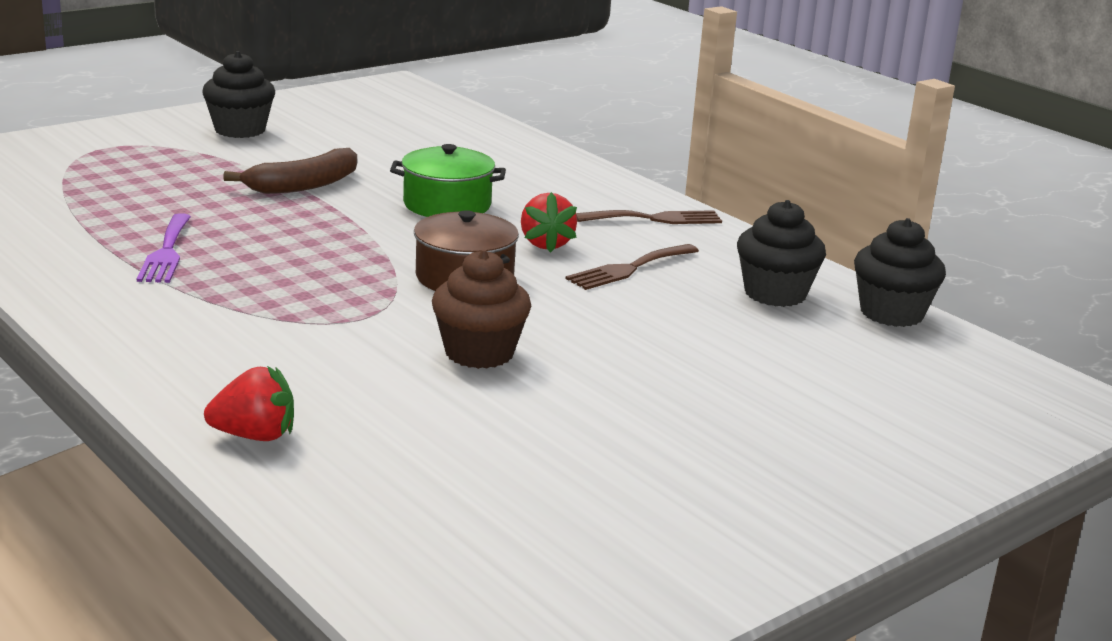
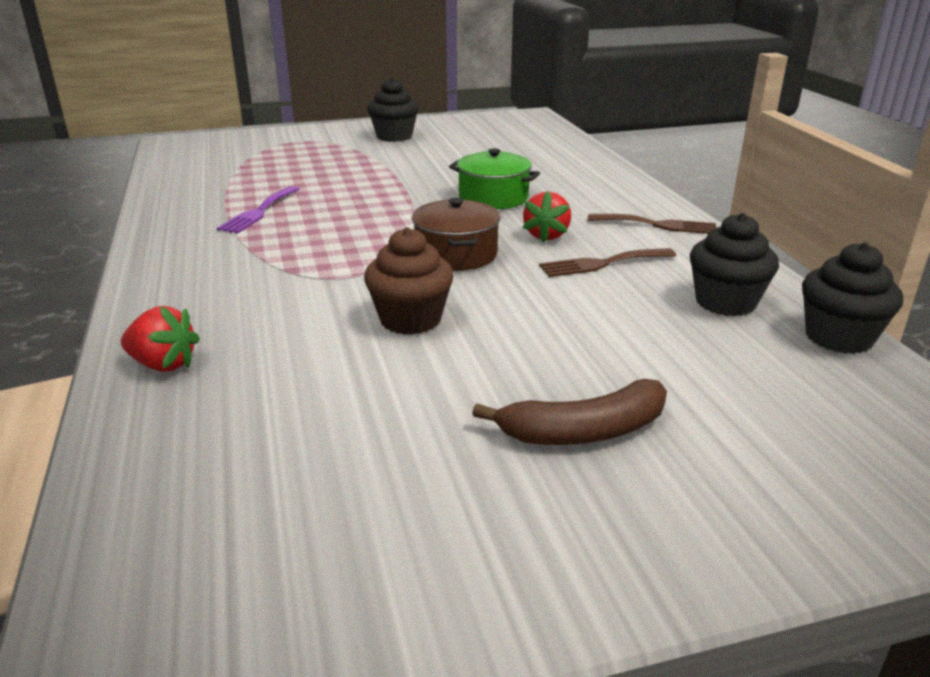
camera: 25 degrees right, 5 degrees up
brown banana [223,148,357,194] -> brown banana moved to [472,379,667,445]

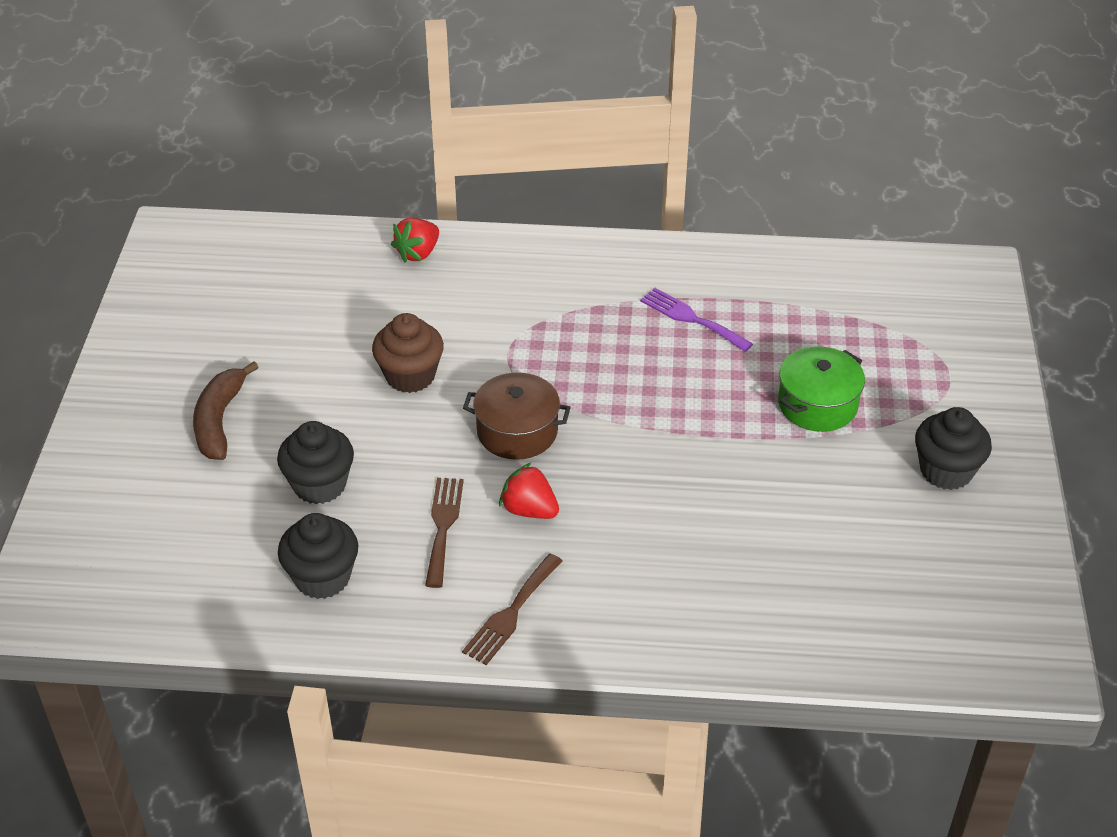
camera: 110 degrees right, 15 degrees up
green pot [449,148,540,209] -> green pot moved to [778,346,865,432]
black cupcake [802,242,903,354] -> black cupcake moved to [277,421,354,504]

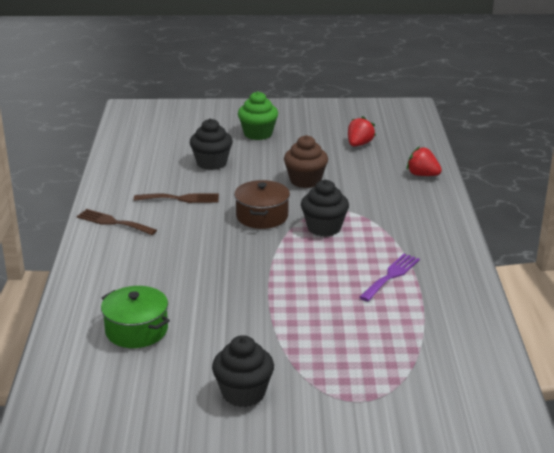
camera: 85 degrees right, 15 degrees down
brown banana [193,361,259,460] -> green cupcake [238,91,278,140]
black cupcake [278,513,358,599] -> black cupcake moved to [301,180,349,237]
red strawberry [499,462,559,519] -> red strawberry moved to [348,116,376,147]
green pot [778,346,865,432] -> green pot moved to [101,286,170,348]

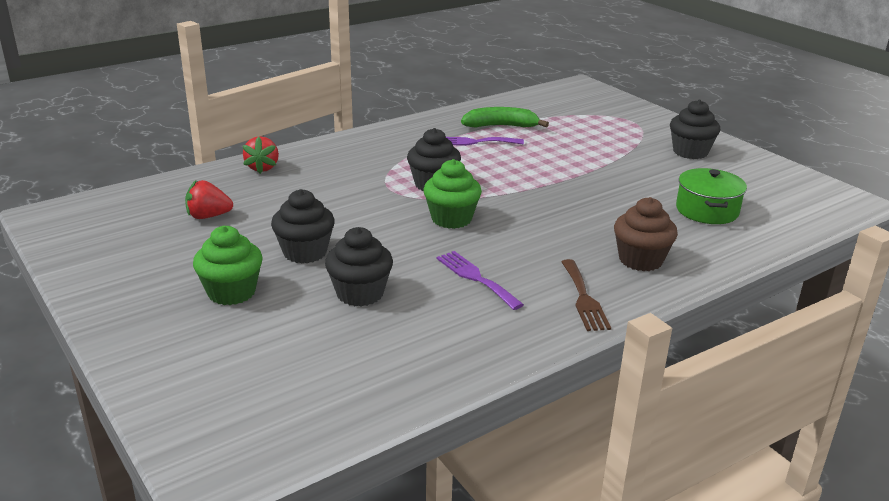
camera: 125 degrees left, 0 degrees up
brown fork [134,193,219,203] -> purple fork [436,251,524,310]
brown pot [234,180,290,229] -> green cupcake [423,159,482,229]
brown cupcake [284,135,328,188] -> brown cupcake moved to [614,197,678,271]
none -> black cupcake [271,189,335,263]
none -> green banana [461,107,549,128]

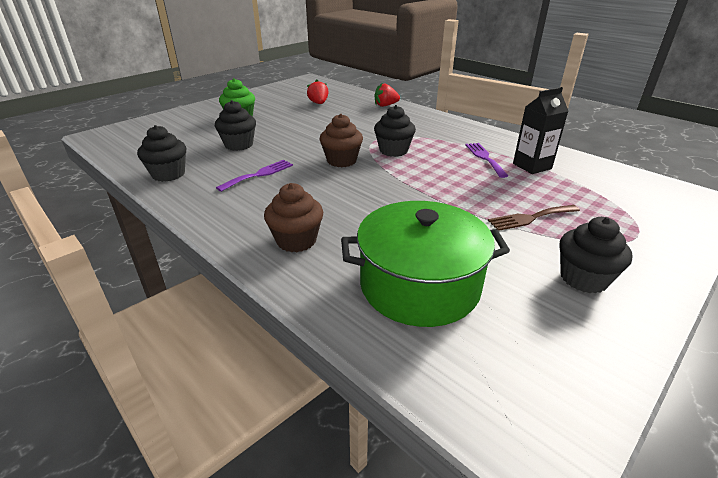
camera: 80 degrees right, 5 degrees up
black cupcake [271,189,335,263] -> black cupcake moved to [137,125,186,182]
green cupcake [423,159,482,229] -> brown cupcake [320,114,363,167]
green banana [461,107,549,128] -> black carton [513,87,568,174]
brown fork [561,259,611,331] -> brown fork moved to [488,205,580,231]
green pot [676,168,747,224] -> green pot [341,201,510,327], size x1.66

